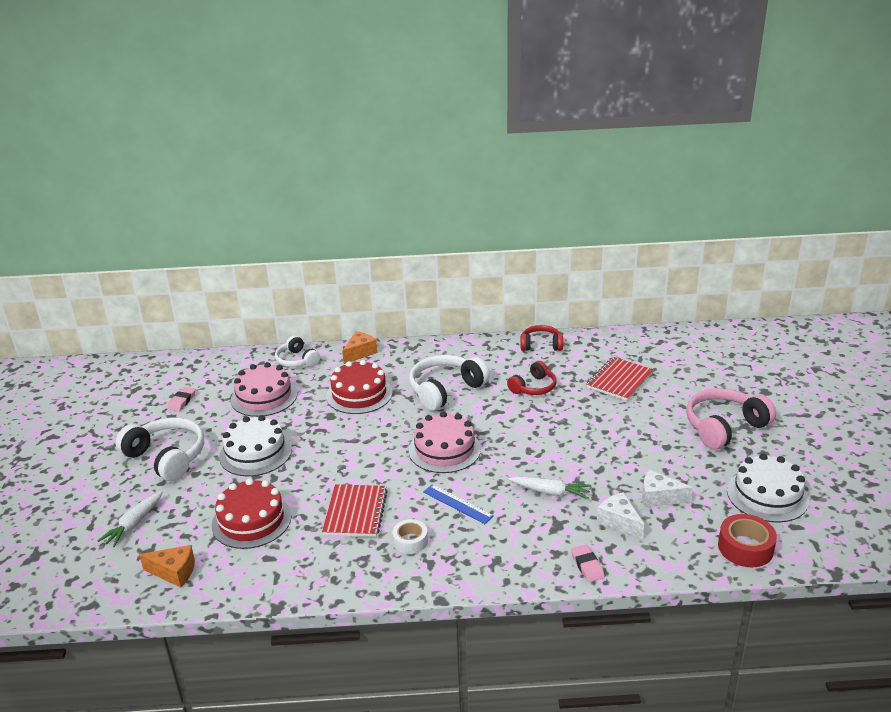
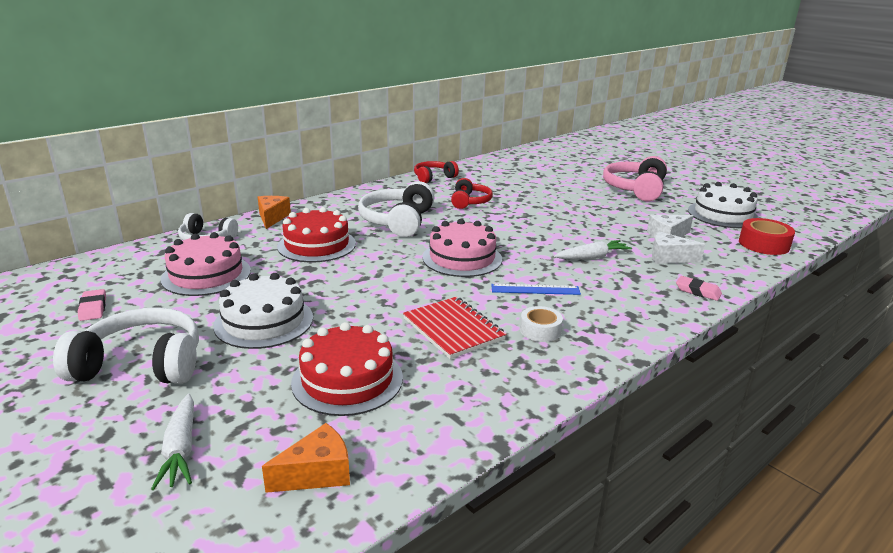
camera: 40 degrees left, 5 degrees down
red notebook [586,357,653,401] -> none

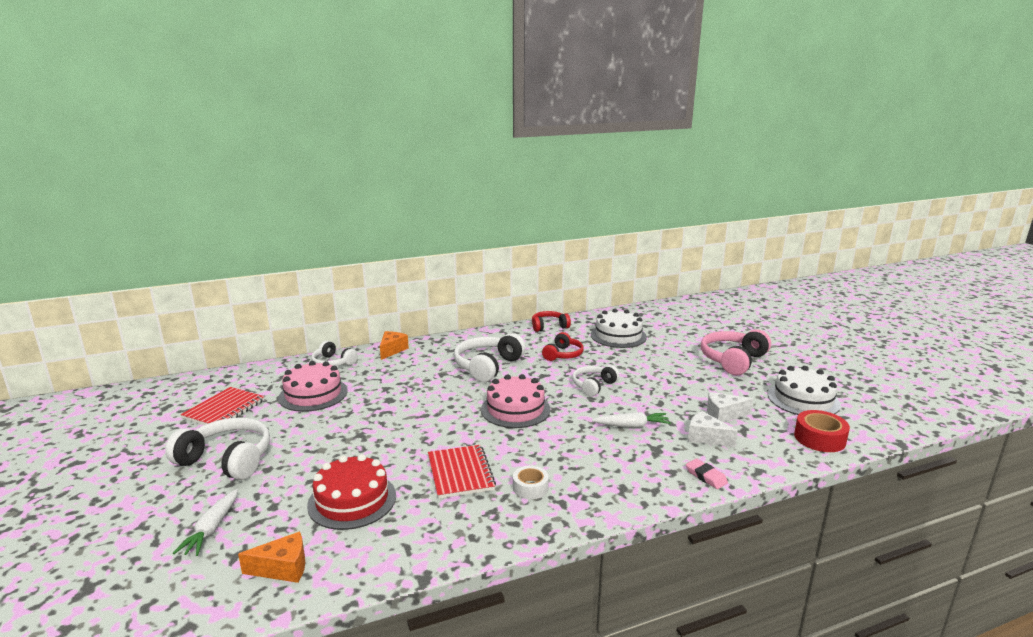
camera: 20 degrees right, 5 degrees down
pink eraser [78,289,106,321] -> red notebook [181,387,265,425]
white cake [213,273,313,349] -> white cake moved to [591,309,647,348]
red cake [277,207,356,262] -> none
blue ruler [491,284,581,295] -> none
none -> white headphones [572,365,620,397]

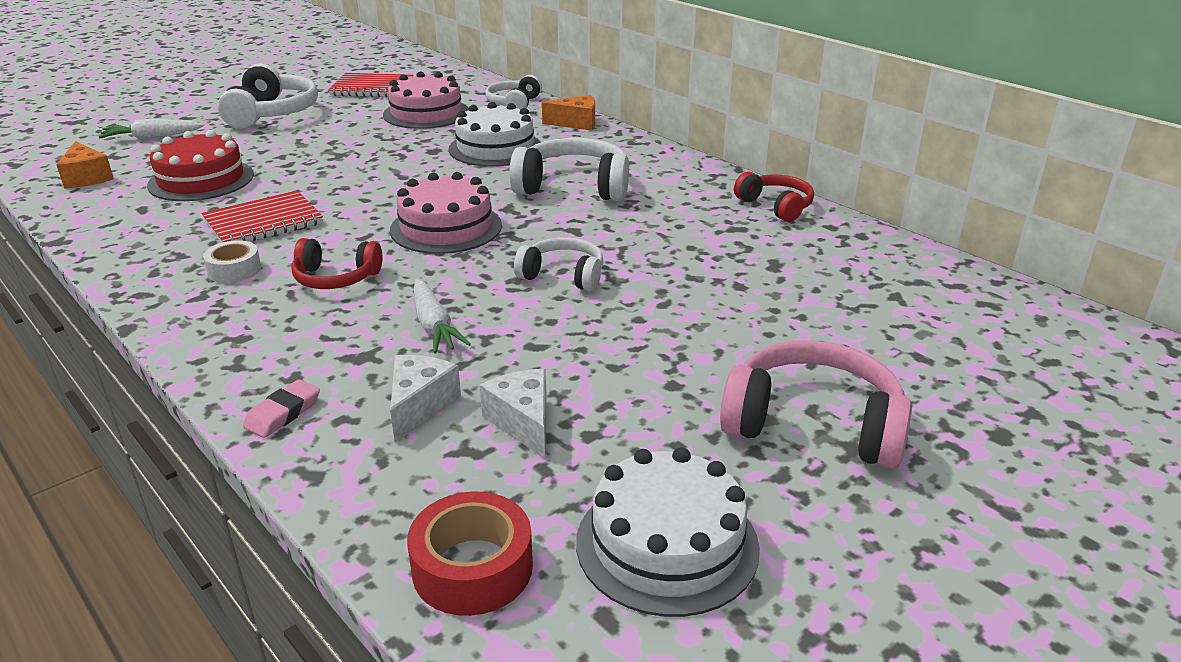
camera: 70 degrees right, 10 degrees up
red headphones [542,332,584,361] -> red headphones moved to [291,238,382,289]
white cake [591,309,647,348] -> white cake moved to [449,102,541,167]

